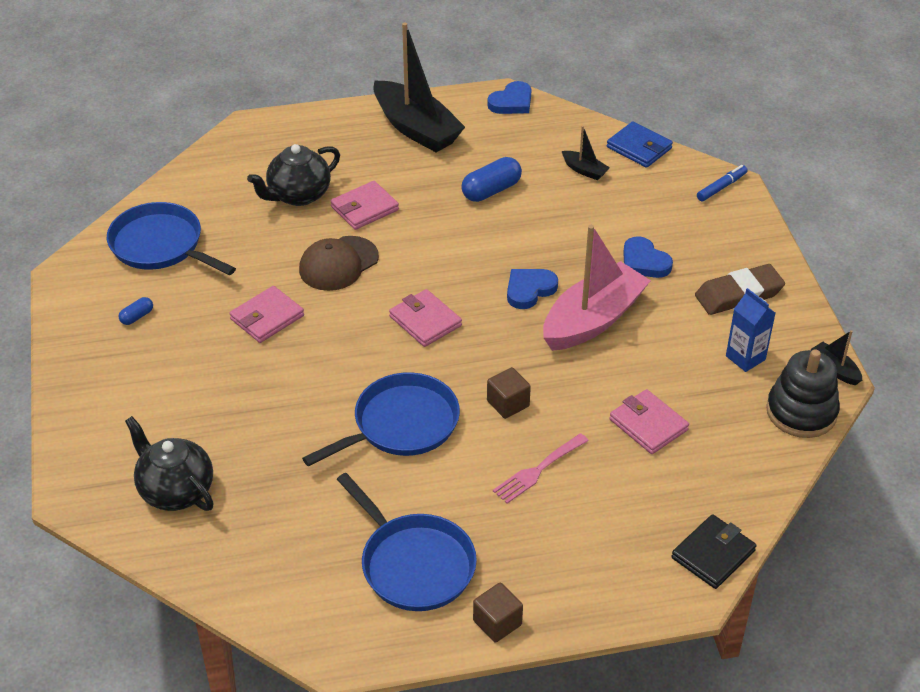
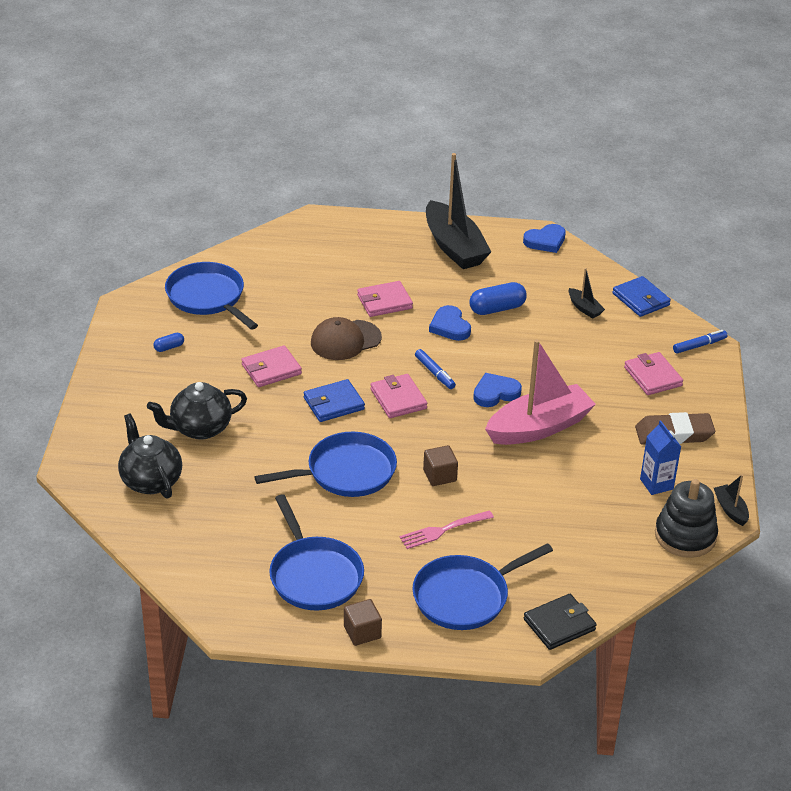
camera: 15 degrees right, 5 degrees down
black teapot [247,144,340,206] -> black teapot moved to [147,382,247,440]
pink wallet [609,389,689,454] -> pink wallet moved to [624,352,683,395]
blue heart [623,236,673,278] -> blue heart moved to [429,305,471,341]
none -> blue wallet [304,379,365,422]
none -> blue pan [412,543,553,630]
none -> blue marker [415,349,456,389]

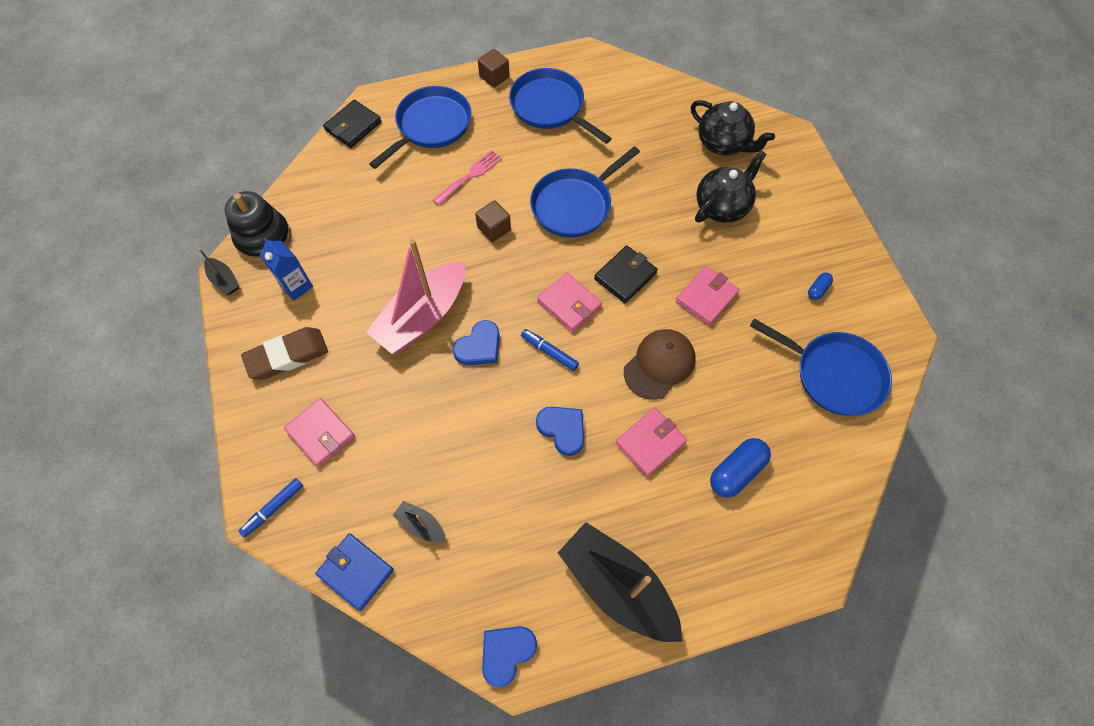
camera: 160 degrees right, 25 degrees up
blue wallet [304,379,365,422] -> black wallet [594,245,658,303]
blue capsule [469,282,527,315] -> blue capsule moved to [710,438,771,498]

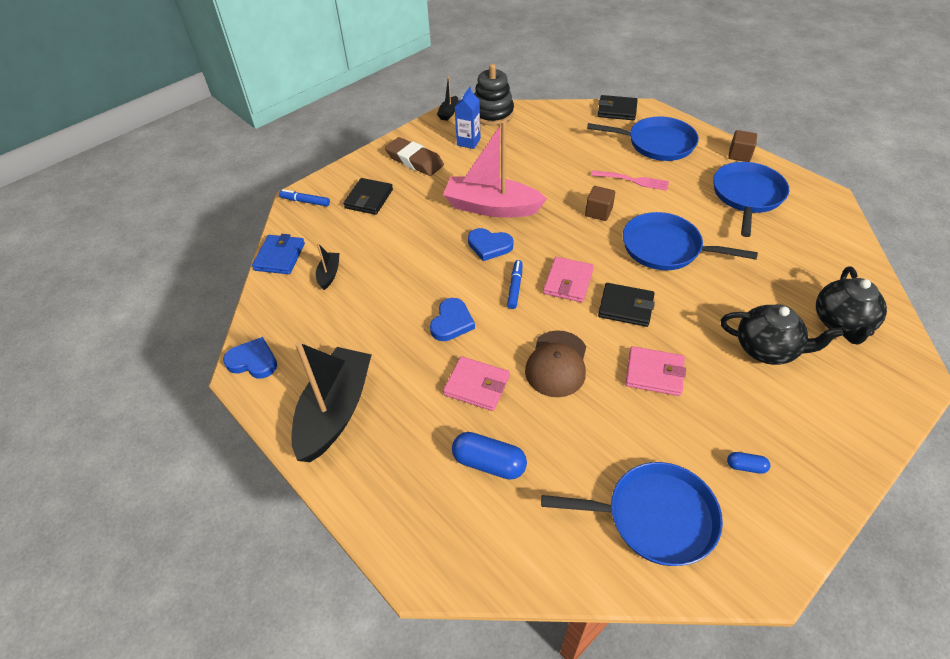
camera: 65 degrees right, 15 degrees down
pink wallet [284,398,355,467] -> black wallet [343,178,393,215]
brown cap [624,329,695,400] -> brown cap turned 90 degrees clockwise [525,330,586,397]
blue pan [750,319,892,416] -> blue pan turned 90 degrees counterclockwise [541,462,723,566]

